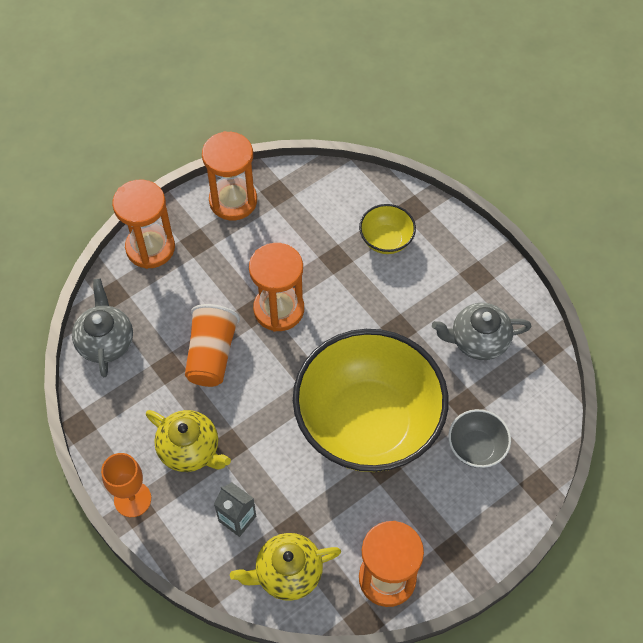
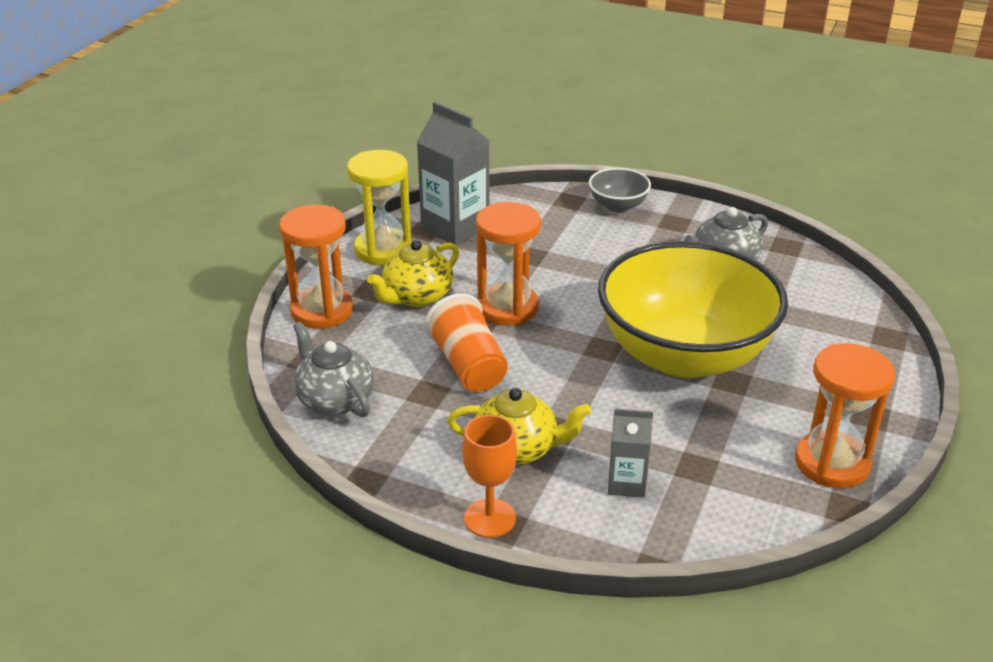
camera: 30 degrees left, 25 degrees down
orange hourglass [202,131,257,220] -> yellow hourglass [347,150,412,265]
yellow teapot [230,533,341,601] -> yellow teapot moved to [367,240,459,307]
yellow bowl [359,204,416,254] -> none
grey bowl [448,409,511,468] -> grey bowl moved to [589,168,651,213]
none -> grey carton [417,102,489,246]

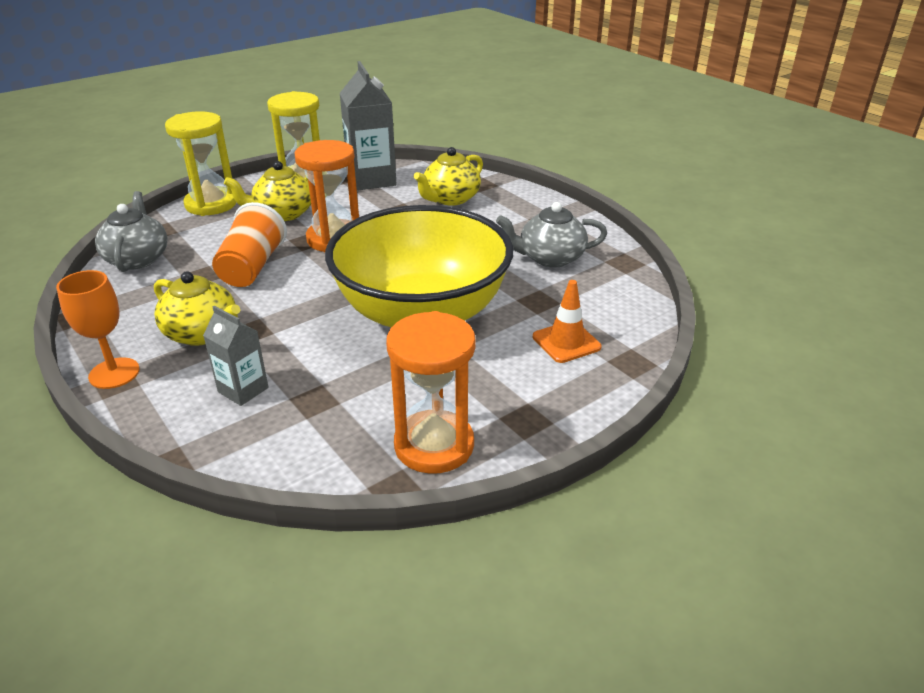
camera: 30 degrees right, 0 degrees up
orange hourglass [279,205,353,329] -> yellow hourglass [165,111,237,216]
grey bowl [589,168,651,213] -> none
none -> yellow teapot [414,147,483,206]
none -> orange traffic cone [533,280,602,363]

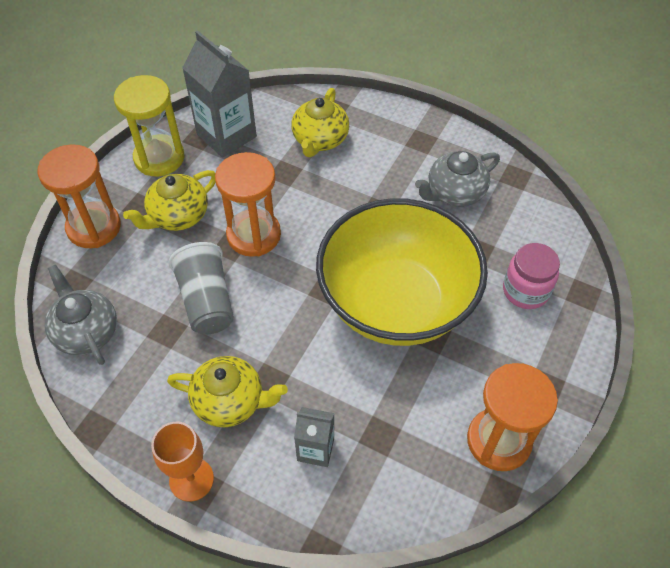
camera: 25 degrees left, 20 degrees up
yellow hourglass [165,111,237,216] -> orange hourglass [38,144,121,248]
orange cup [212,202,287,287] -> grey cup [168,242,234,335]
orange traffic cone [533,280,602,363] -> pink jar [503,243,560,309]

